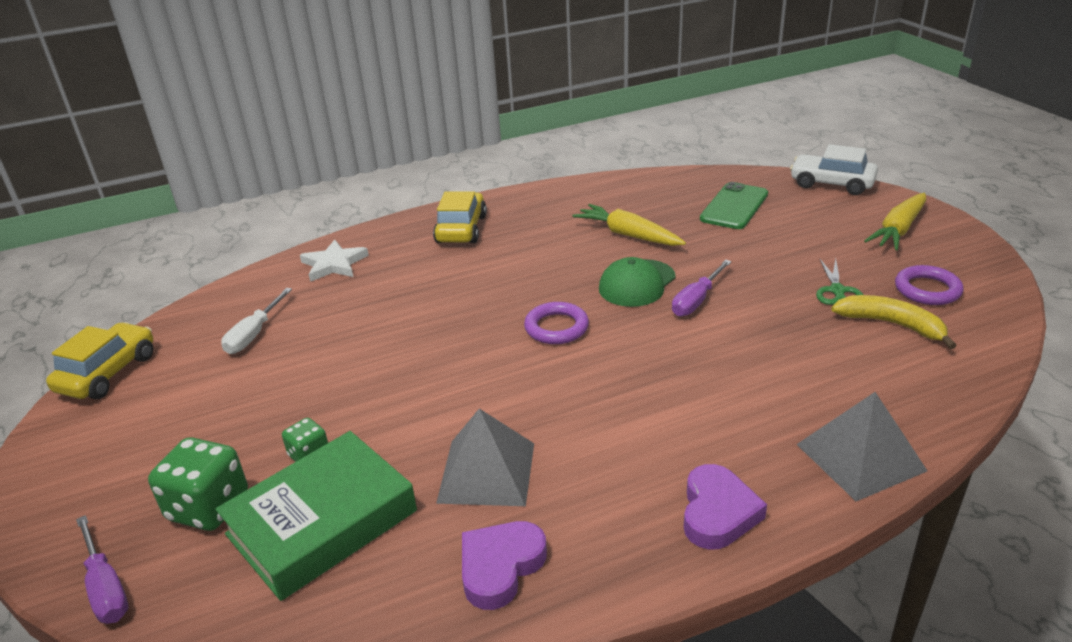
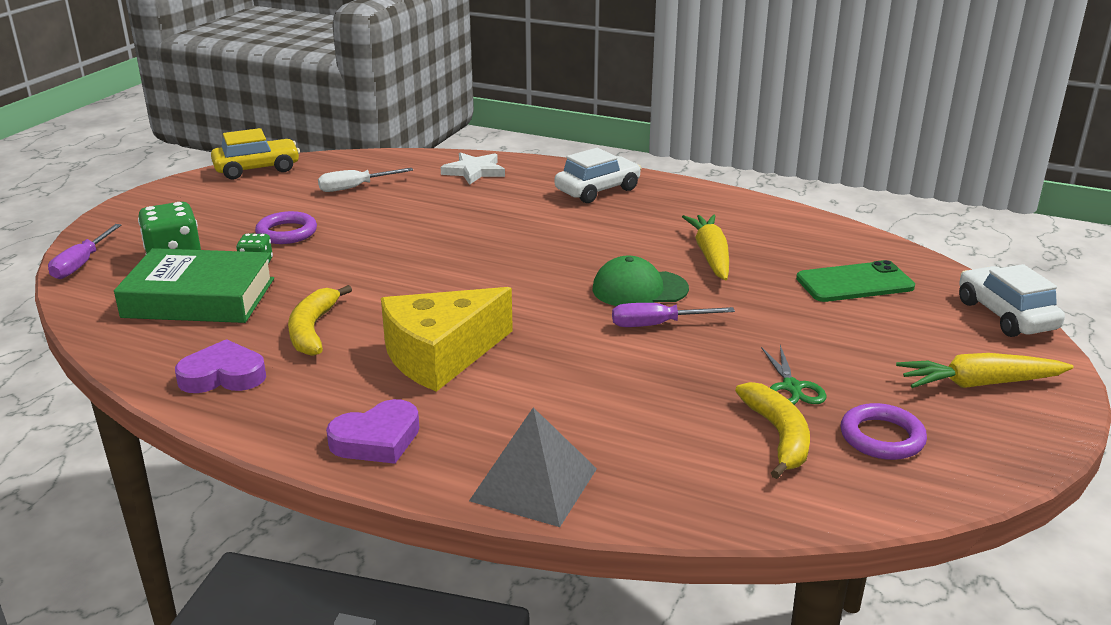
camera: 45 degrees right, 5 degrees down
yellow car [433,191,487,243] -> white car [555,148,641,203]
grey pyramid [436,409,534,506] -> yellow banana [288,285,352,356]
purple ring [524,302,589,344] -> purple ring moved to [255,211,317,244]
green scissors [816,258,863,305] -> green scissors turned 60 degrees counterclockwise [761,345,827,405]
none -> yellow cheese [381,287,513,392]

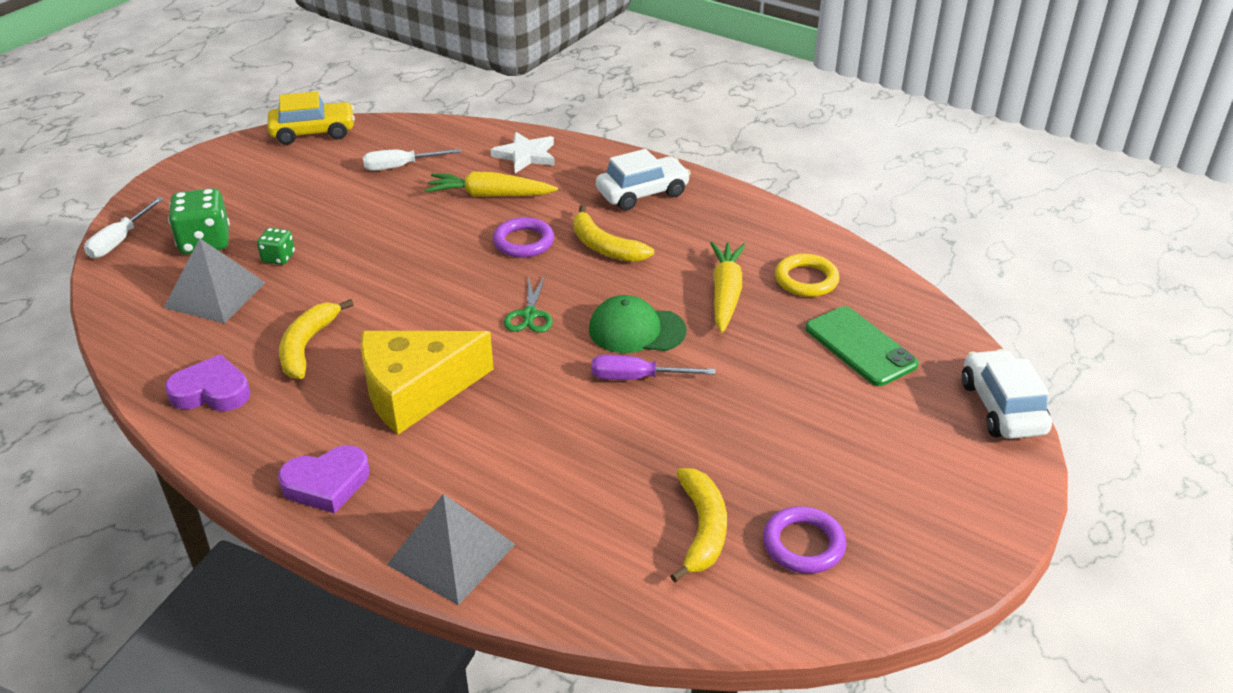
camera: 10 degrees right, 10 degrees up
purple screwdriver [48,224,121,279] -> white screwdriver [84,197,164,258]
green book [114,248,274,323] -> grey pyramid [164,238,266,324]
purple ring [255,211,317,244] -> purple ring moved to [493,217,554,258]
green scissors [761,345,827,405] -> green scissors moved to [504,276,553,333]
green phone [796,260,915,302] -> green phone turned 60 degrees clockwise [806,306,919,386]
yellow carrot [896,353,1074,388] -> yellow carrot moved to [425,171,558,197]
none -> yellow banana [573,205,654,262]
none -> yellow ring [775,254,840,297]

